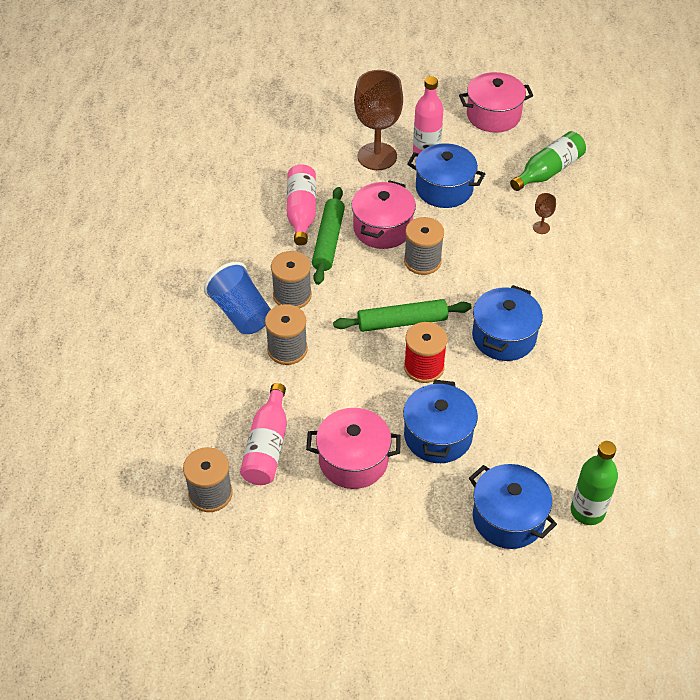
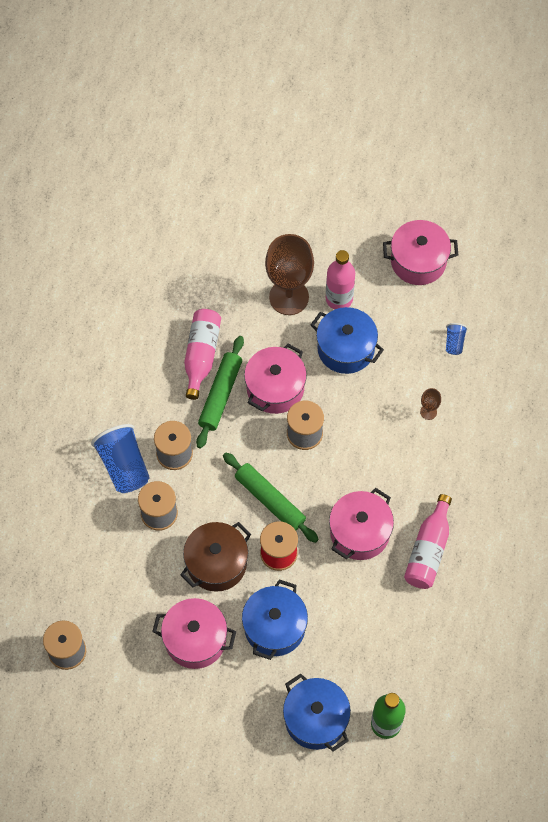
camera: 10 degrees right, 15 degrees up
pink bottle [240,383,287,485] -> pink bottle moved to [404,494,452,589]
green rolling pin [333,299,472,332] -> green rolling pin turned 45 degrees clockwise [223,452,319,543]
blue pot [472,285,543,361] -> pink pot [329,488,394,560]
green bottle [510,131,586,191] -> blue cup [446,323,468,355]
none -> brown pot [181,522,251,592]

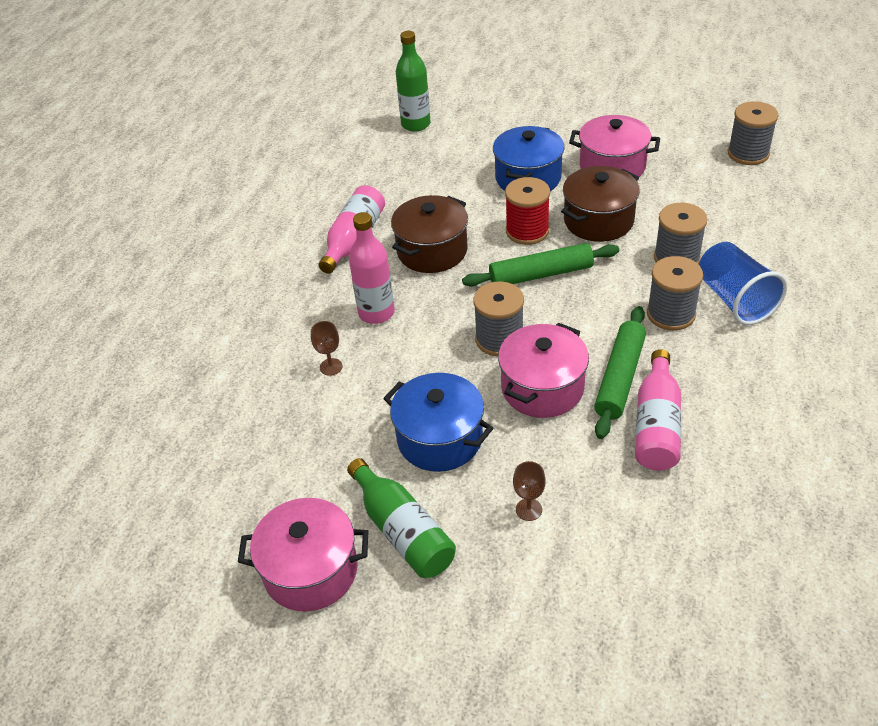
camera: 175 degrees left, 20 degrees down
green rolling pin [223,452,319,543] -> green rolling pin turned 60 degrees counterclockwise [462,243,619,287]
brown goblet [265,234,314,315] -> brown goblet [513,461,546,521], size x0.41
blue pot [283,673,351,752] -> none
pink bottle [326,250,355,309] -> pink bottle moved to [349,212,395,324]
pink pot [329,488,394,560] -> brown pot [391,195,468,273]
blue cup [446,323,468,355] -> none
none -> green bottle [347,458,456,578]

